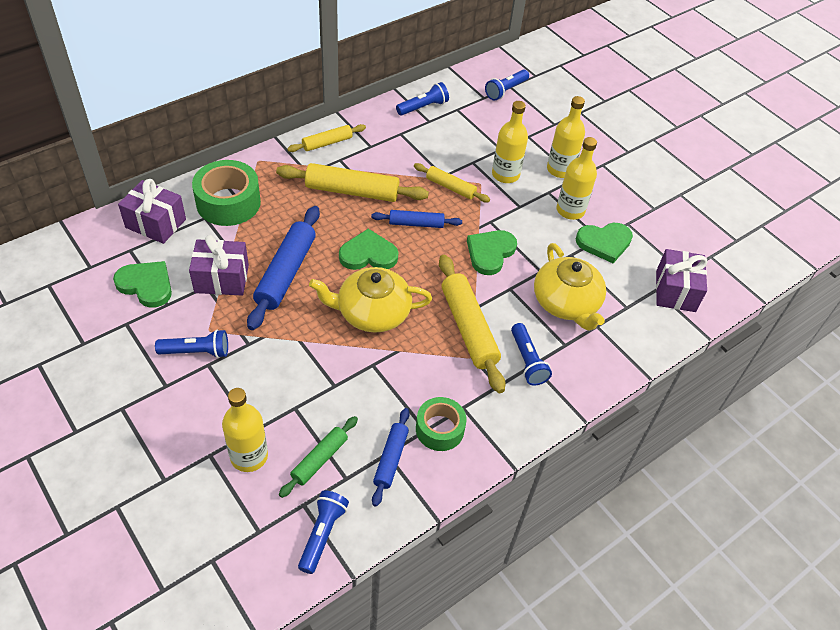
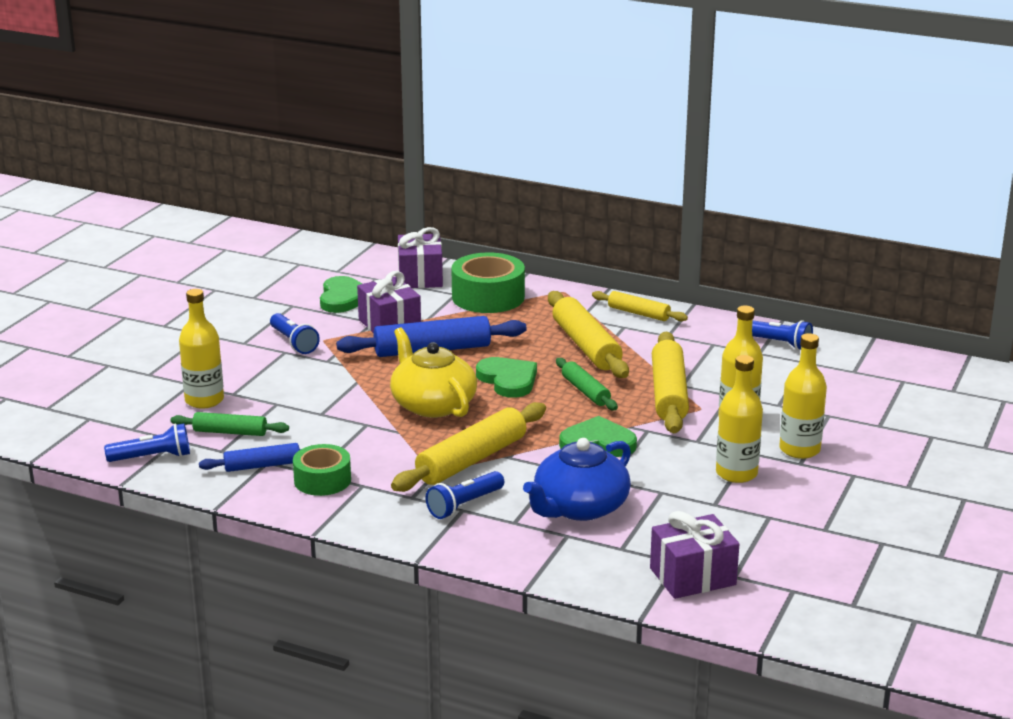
camera: 65 degrees right, 25 degrees down
blue rolling pin [371,210,462,228] -> green rolling pin [556,358,618,410]
yellow rolling pin [414,163,490,202] -> yellow rolling pin [652,332,689,433], size x1.73
blue flashlight [485,70,529,101] -> none
yellow teapot [534,243,606,331] -> blue teapot [523,438,631,521]
green heart [576,223,633,263] -> none

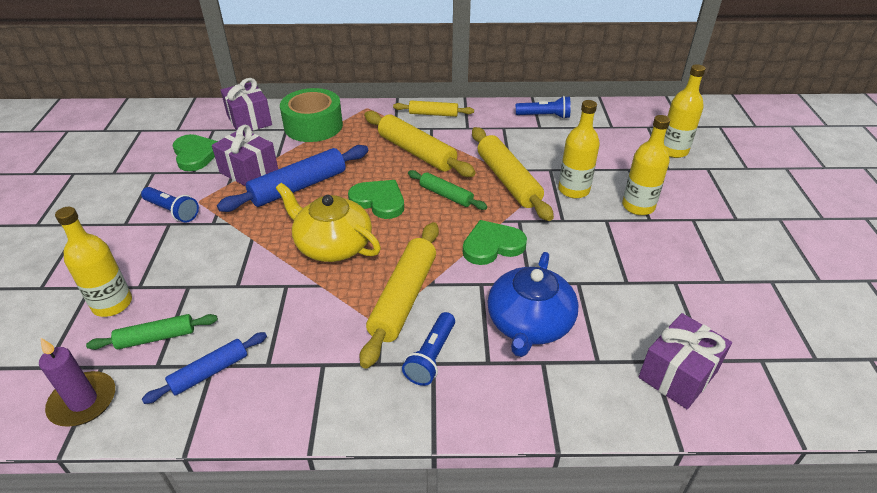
camera: 25 degrees left, 15 degrees up
blue flashlight [104,423,190,462] -> purple candle [39,338,115,427]
green tape [293,444,351,496] -> none
yellow bottle [716,355,763,483] -> yellow bottle moved to [664,64,706,158]

